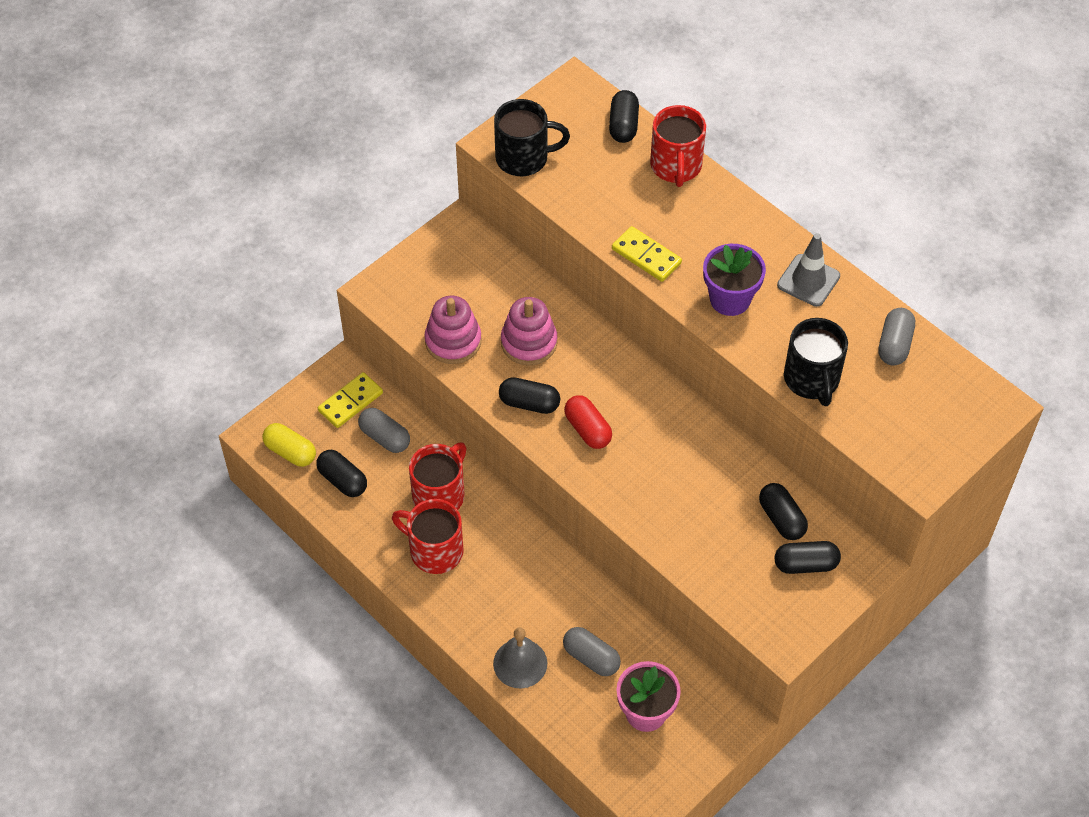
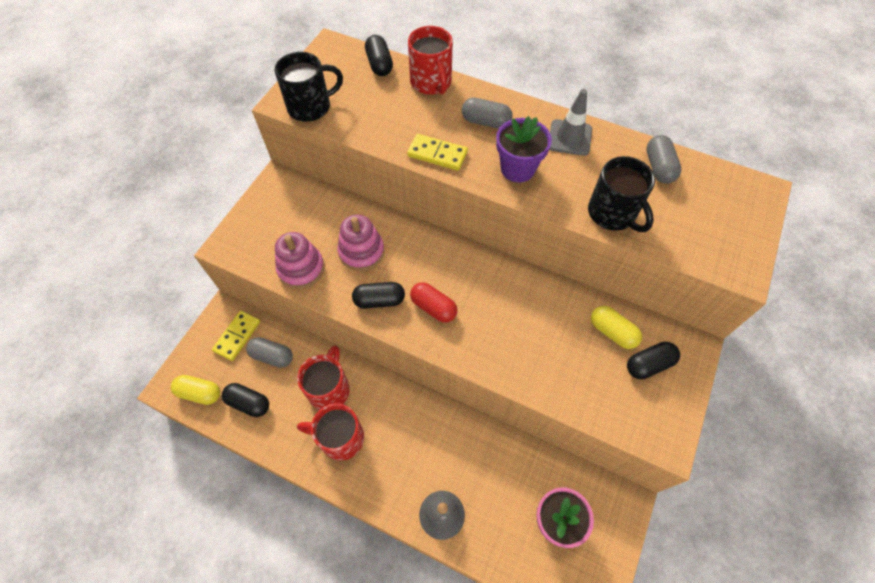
camera: 20 degrees left, 5 degrees up
grey capsule [563,627,621,676] -> grey capsule moved to [462,97,513,129]
black capsule [759,483,808,540] -> yellow capsule [591,306,642,349]

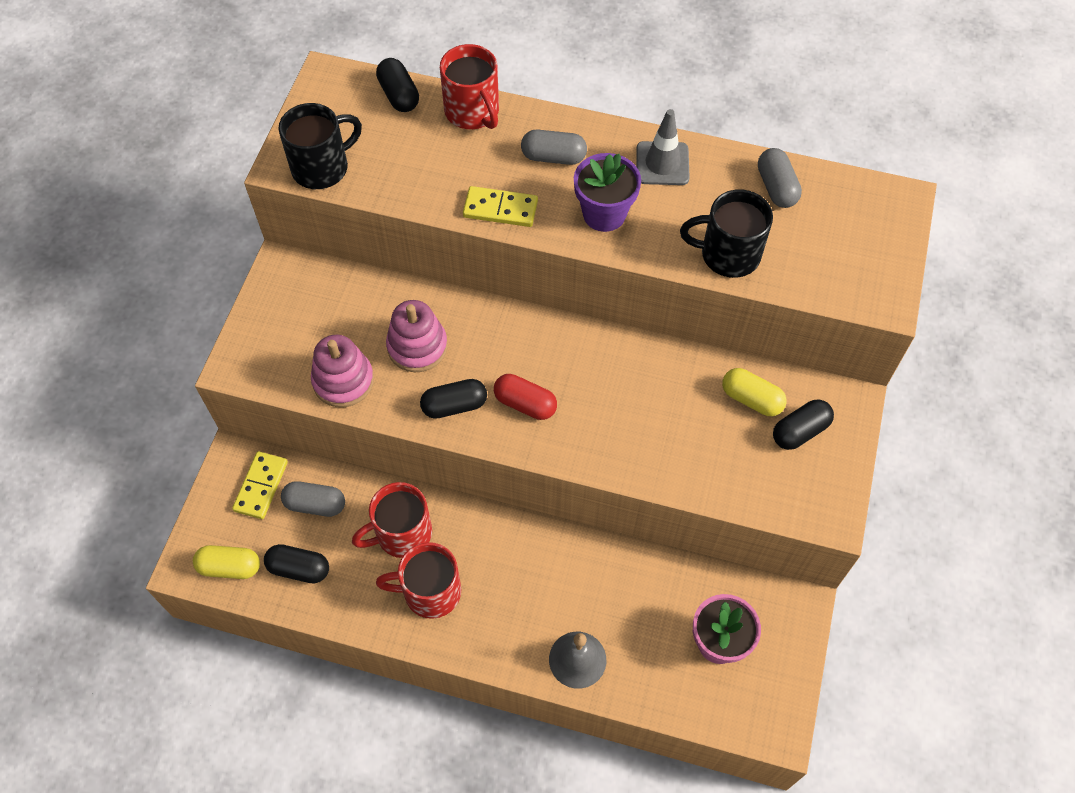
camera: 10 degrees left, 0 degrees up
red mug [297,345,350,410] -> red mug turned 120 degrees counterclockwise [352,482,432,558]
black mug [588,156,655,232] -> black mug turned 135 degrees clockwise [680,189,773,278]

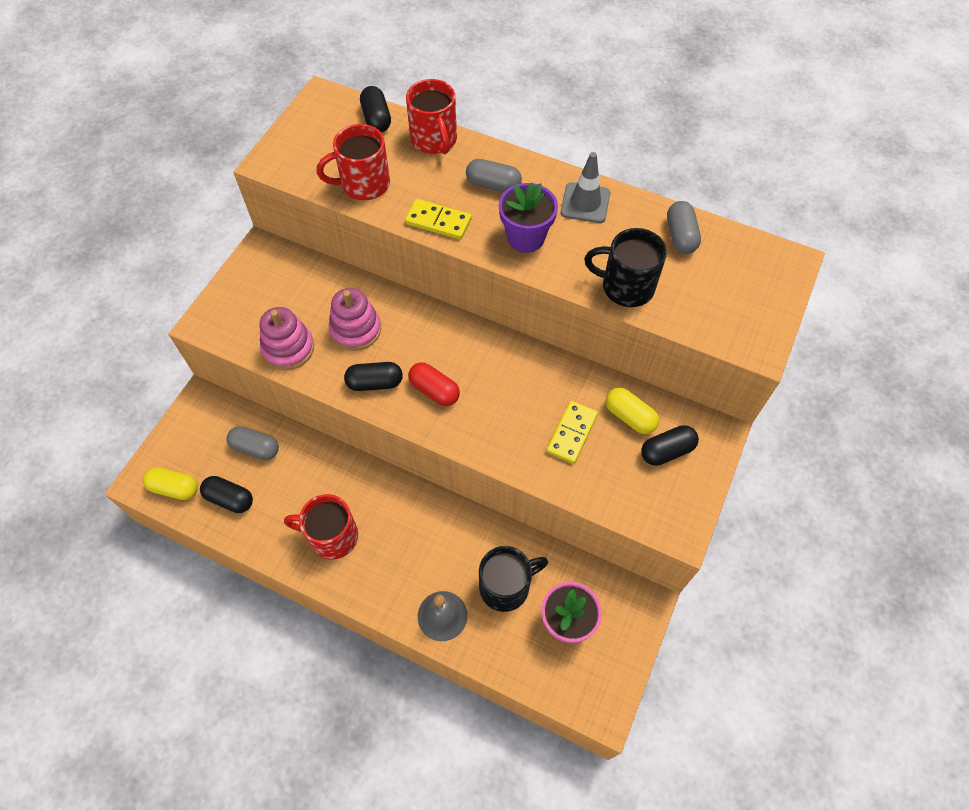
camera: 10 degrees right, 0 degrees up
yellow domino [232,451,288,519] -> yellow domino moved to [546,401,598,464]
black mug [279,103,362,189] -> black mug moved to [479,546,548,612]
red mug [352,482,432,558] -> red mug moved to [317,124,390,200]

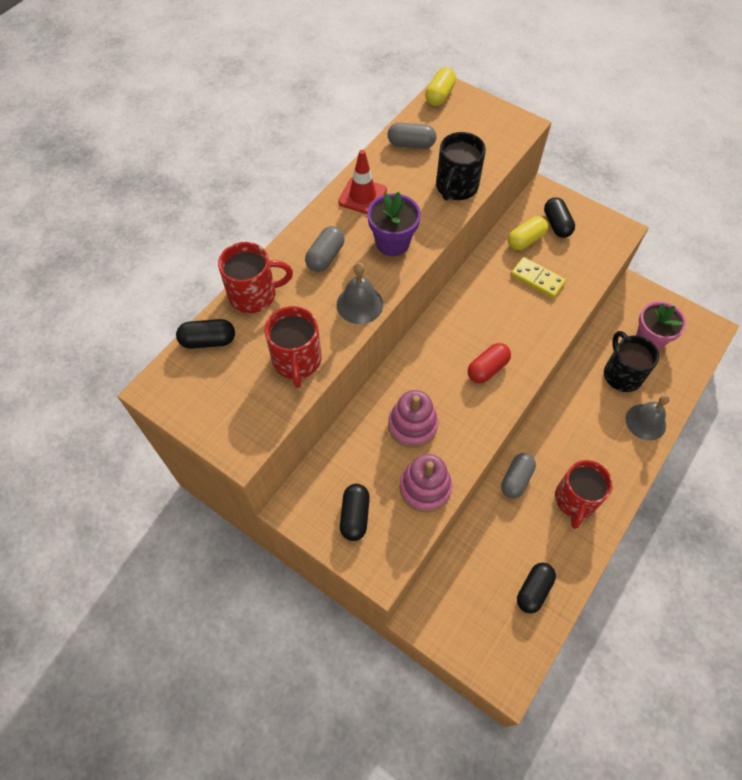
camera: 80 degrees left, 0 degrees up
yellow capsule [143,467,198,500] -> yellow capsule moved to [425,67,456,106]
grey capsule [226,426,279,460] -> grey capsule moved to [501,453,536,499]
black capsule [344,362,403,391] -> black capsule moved to [340,484,370,541]
yellow domino [405,199,472,240] -> grey bell [337,263,383,324]
grey traffic cone [561,152,610,223] -> red traffic cone [338,150,387,214]

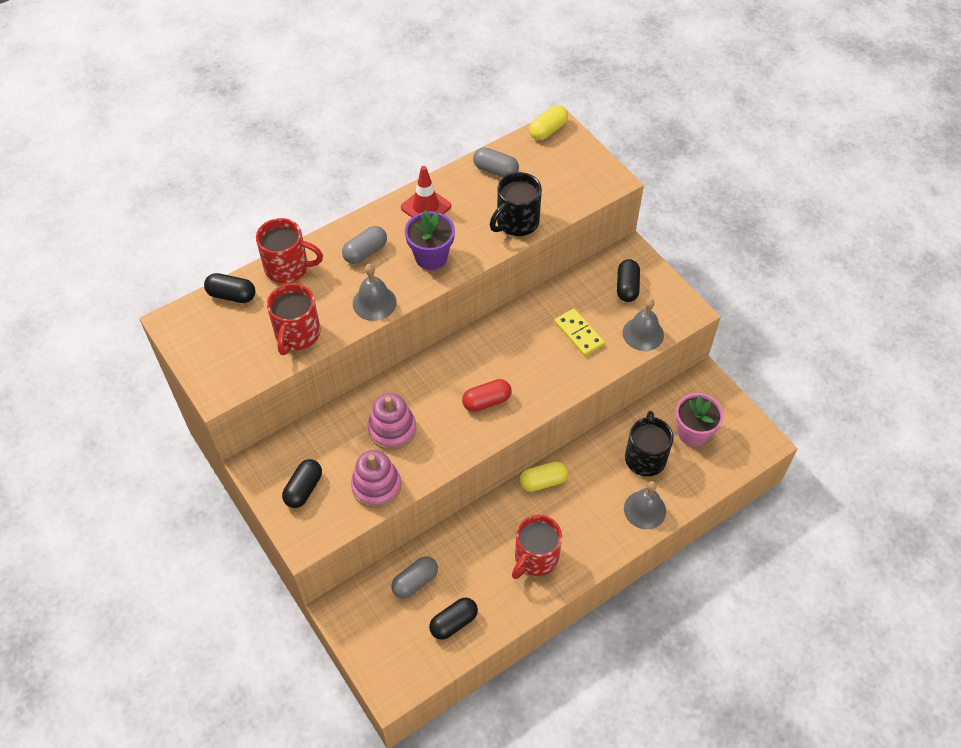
camera: 20 degrees right, 5 degrees down
grey capsule [501,453,536,499] -> grey capsule moved to [391,556,438,598]
yellow capsule [508,217,548,250] -> yellow capsule moved to [519,461,568,492]
none -> grey bell [623,298,664,351]

